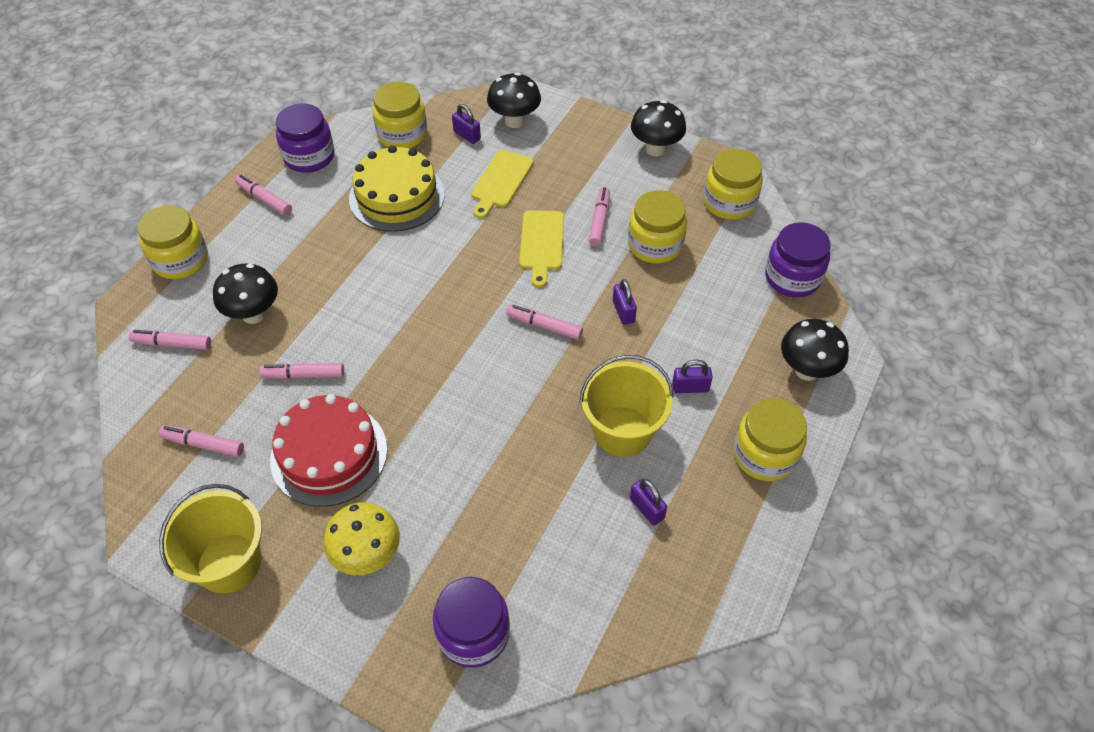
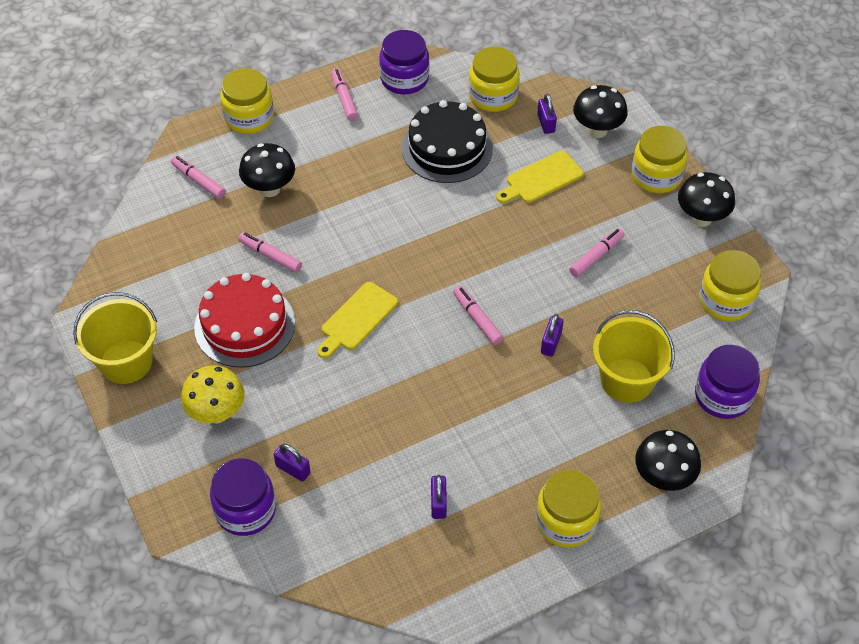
camera: 35 degrees right, 0 degrees up
pink marker [159,425,244,457] -> none
yellow cake [349,145,445,232] -> black cake [402,100,493,183]
yellow cutting board [519,210,564,288] -> yellow cutting board moved to [317,282,398,358]
yellow bucket [580,355,673,457] -> yellow bucket moved to [593,310,675,403]
yellow jar [628,190,687,264] -> yellow jar moved to [631,126,688,193]
purple padlock [672,360,713,393] -> purple padlock moved to [274,444,311,482]

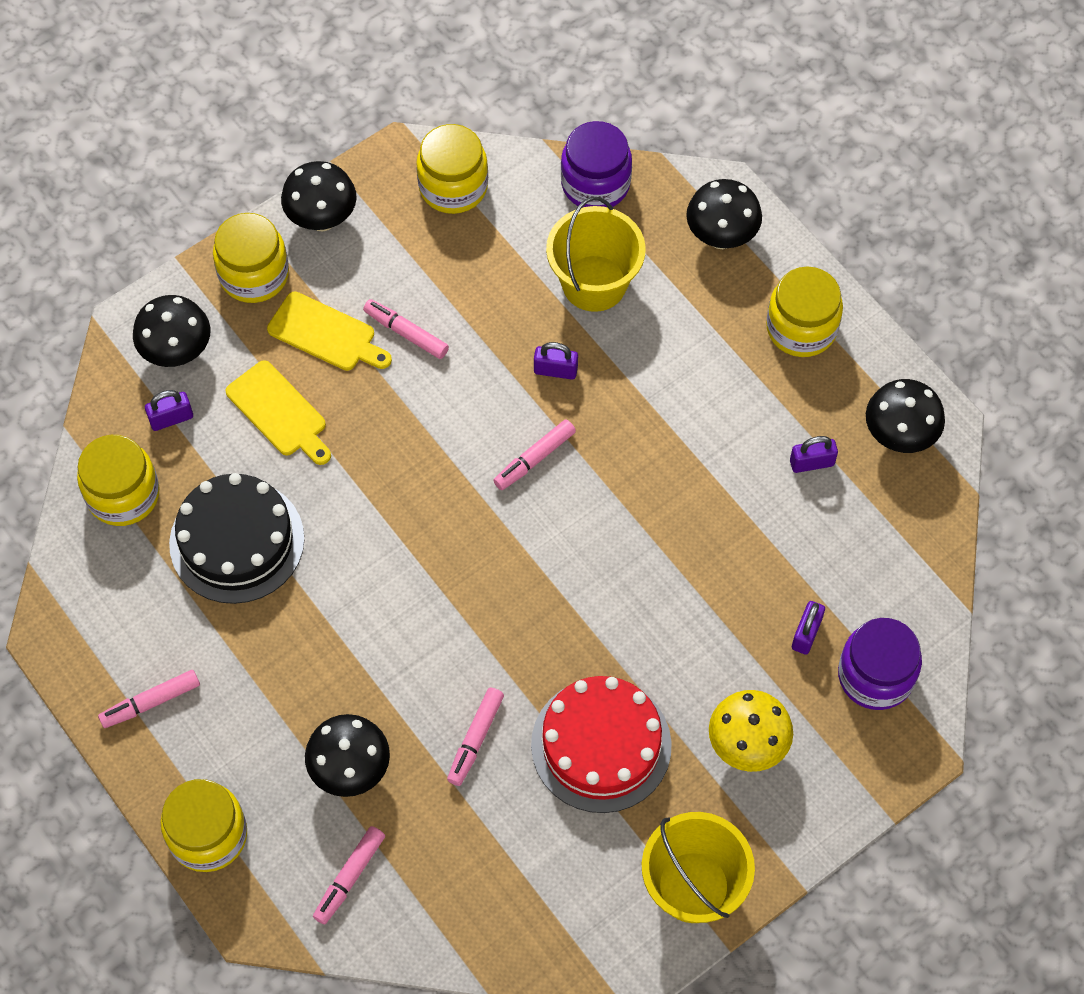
camera: 100 degrees left, 10 degrees up
yellow cutting board [317,282,398,358] -> yellow cutting board moved to [267,292,392,371]
purple jar [379,30,429,95] -> none
none -> black mushroom [866,379,945,453]

